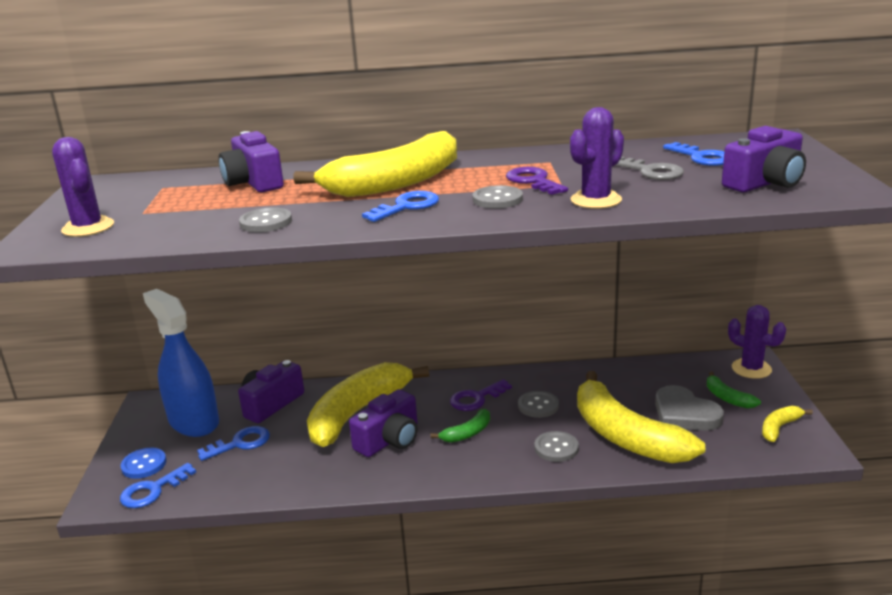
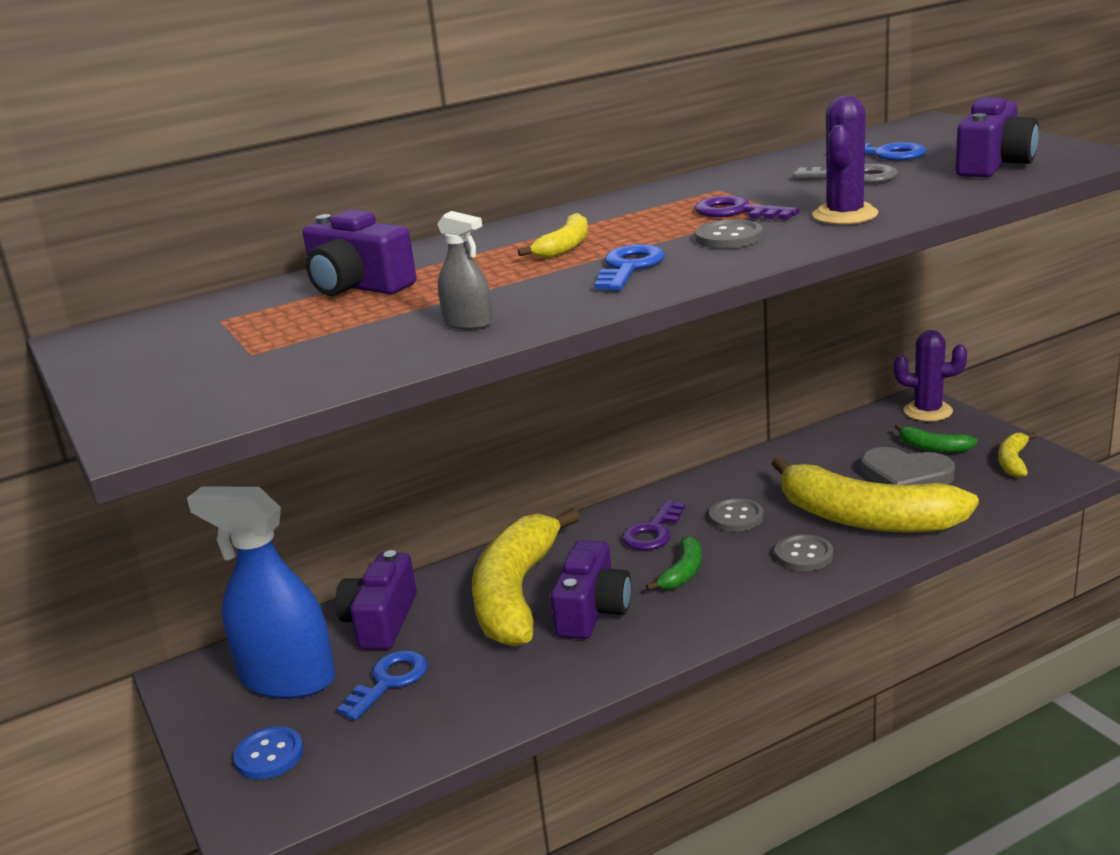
camera: 25 degrees left, 0 degrees up
purple cactus [52,137,114,237] -> none
blue key [120,463,196,508] -> none
grey button [239,207,292,232] -> grey spray bottle [437,211,492,330]
yellow banana [294,131,457,197] -> yellow banana [518,213,588,258], size x0.43

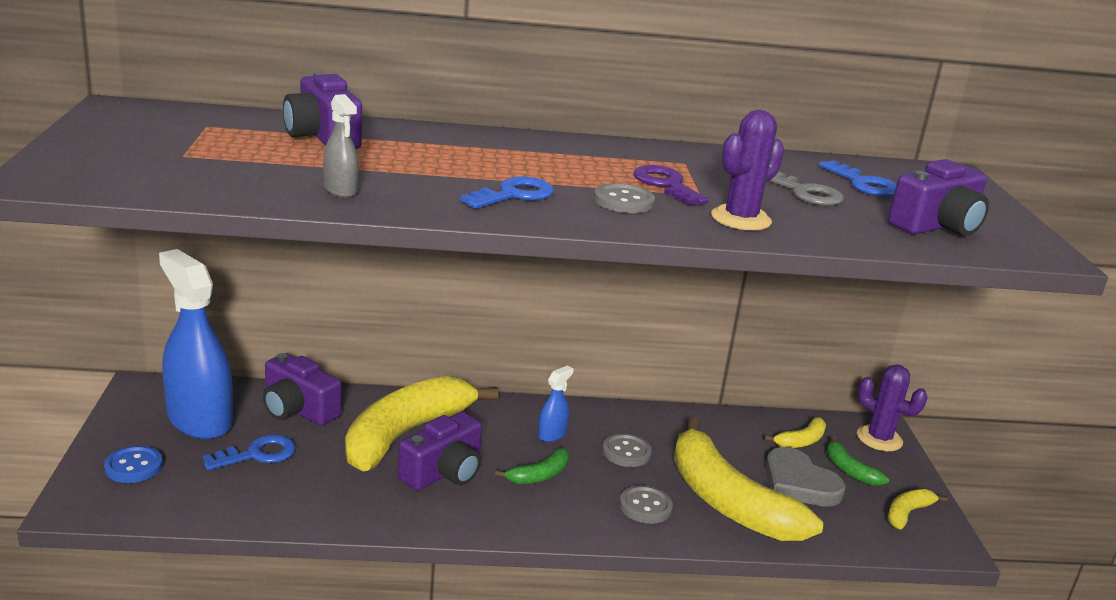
camera: 20 degrees right, 0 degrees up
purple camera [335,550,417,650] -> purple camera turned 90 degrees counterclockwise [263,353,341,426]
yellow banana [518,213,588,258] -> yellow banana moved to [764,417,826,448]
purple key [622,500,686,550] -> blue spray bottle [538,366,573,442]

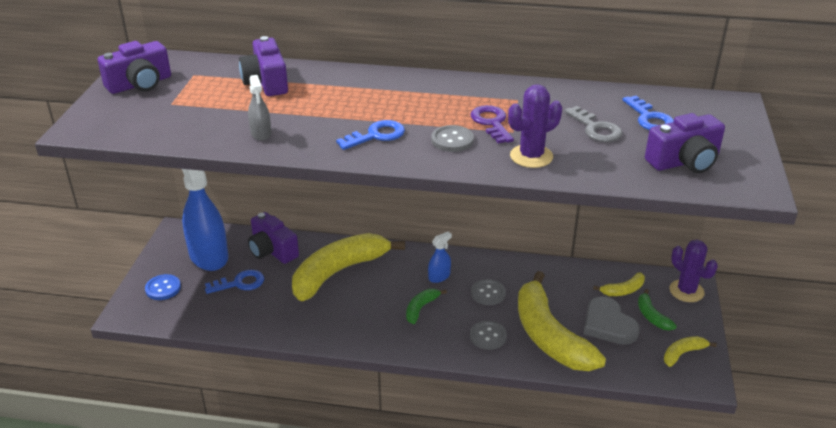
camera: 15 degrees right, 10 degrees up
purple camera [398,412,482,491] -> purple camera moved to [98,41,171,94]
green banana [495,448,569,484] -> green banana turned 150 degrees clockwise [406,289,447,324]

